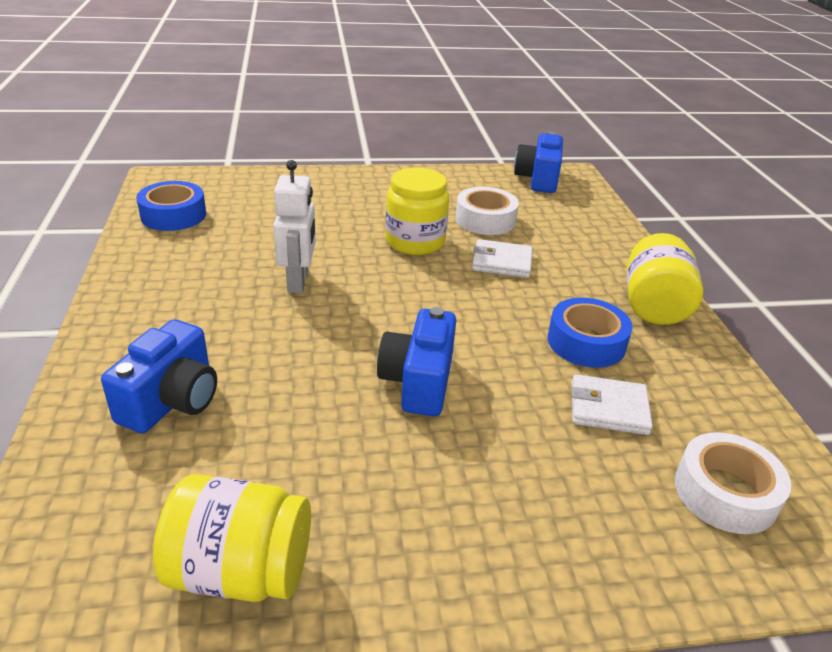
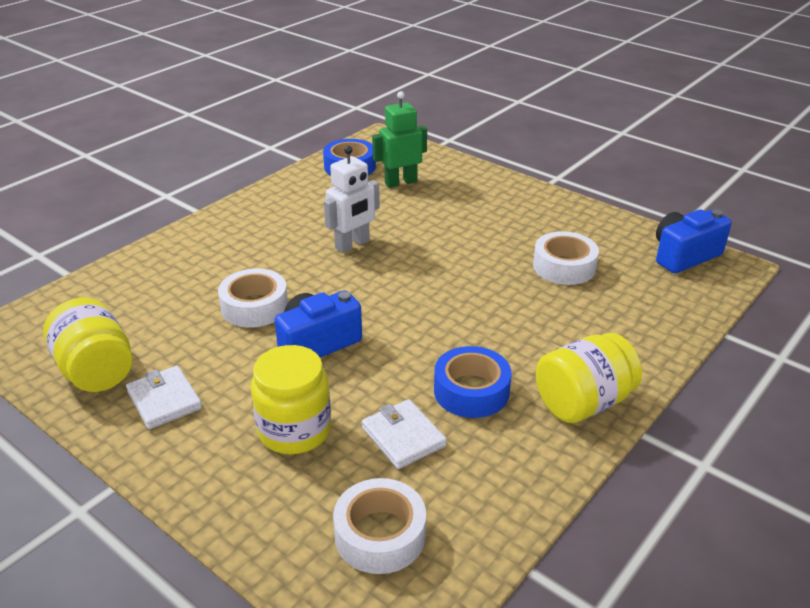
camera: 50 degrees right, 0 degrees up
blue camera [101,319,217,433] -> none
yellow jar [386,168,449,255] -> yellow jar moved to [251,345,331,454]
white wallet [472,239,533,278] -> white wallet moved to [126,366,202,429]
none -> white tape [218,268,288,328]
none -> green robot [372,91,427,188]

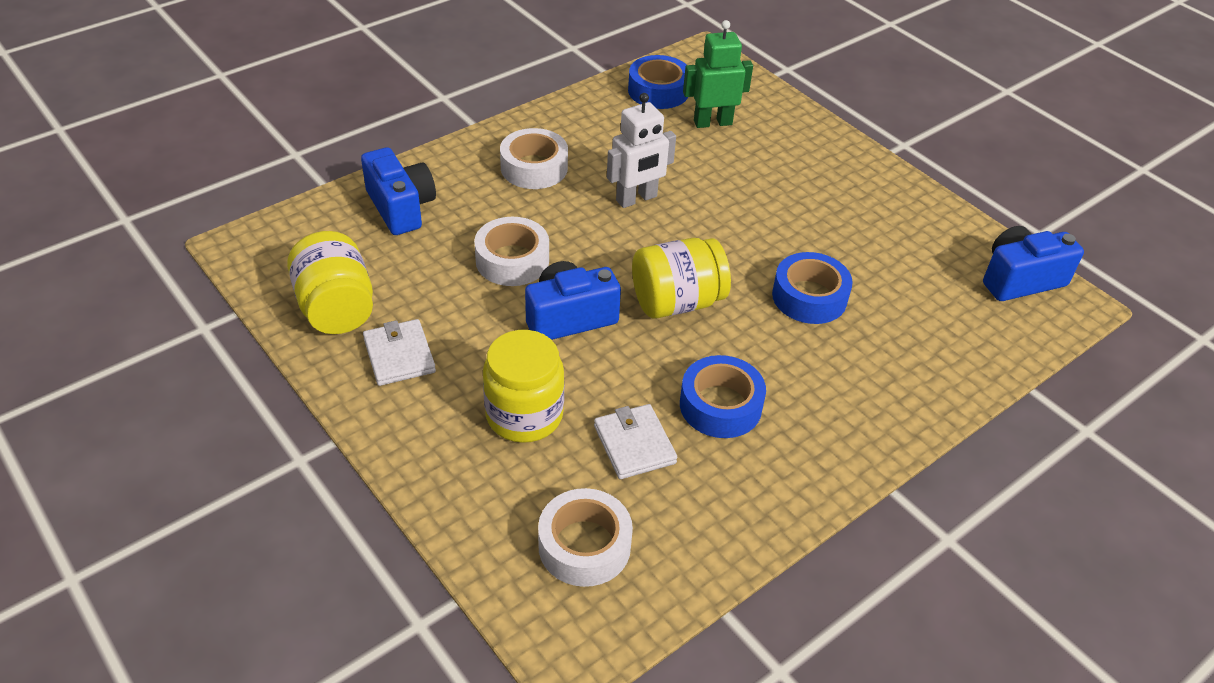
camera: 10 degrees right, 10 degrees up
white tape [533,231,599,285] -> white tape moved to [500,128,568,189]
yellow jar [536,333,642,423] -> yellow jar moved to [632,238,731,319]
none -> blue camera [361,147,436,235]
none -> blue tape [772,252,853,324]

